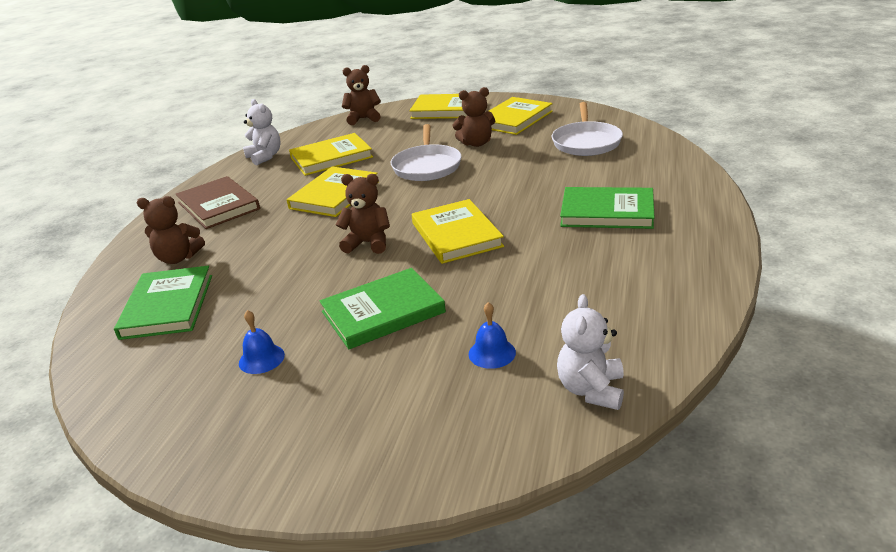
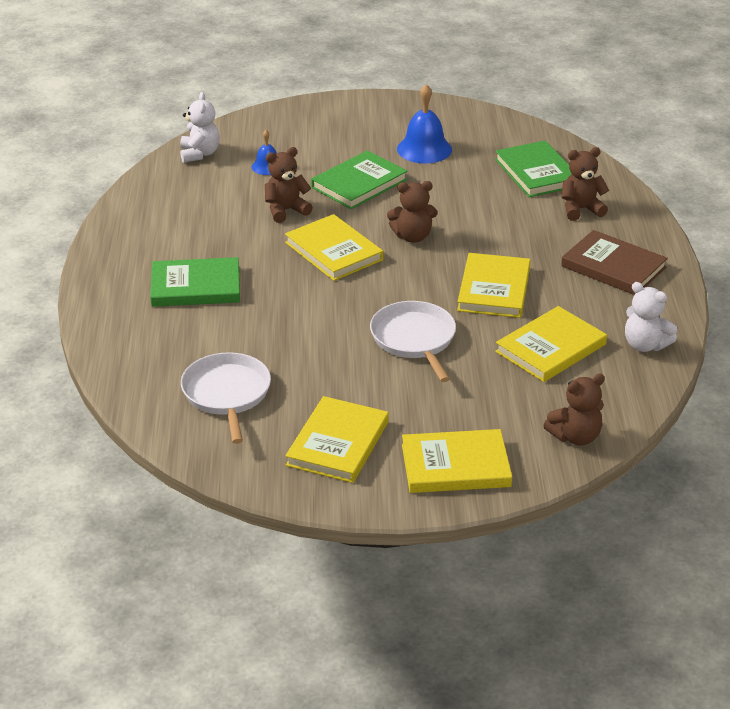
camera: 160 degrees right, 5 degrees up
blue bell [239,310,285,374] -> blue bell [397,84,452,164], size x1.75
brown teddy bear [453,87,495,147] -> brown teddy bear moved to [265,147,313,223]

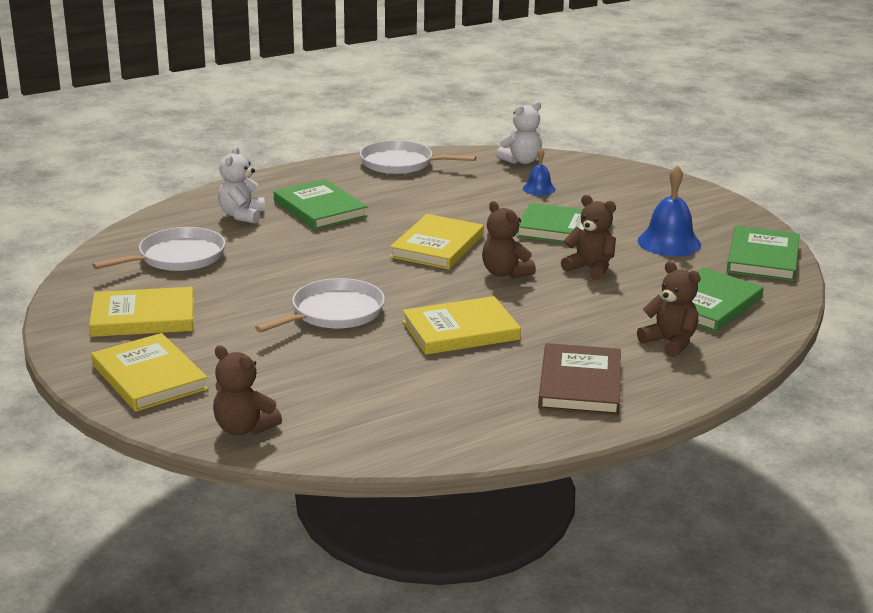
camera: 60 degrees right, 10 degrees down
brown teddy bear [265,147,313,223] -> brown teddy bear moved to [561,195,616,280]
yellow book [495,306,607,382] -> none
white teddy bear [625,282,677,352] -> white teddy bear moved to [218,146,265,224]
none -> white pan [360,140,476,174]
none -> green book [727,226,800,281]

